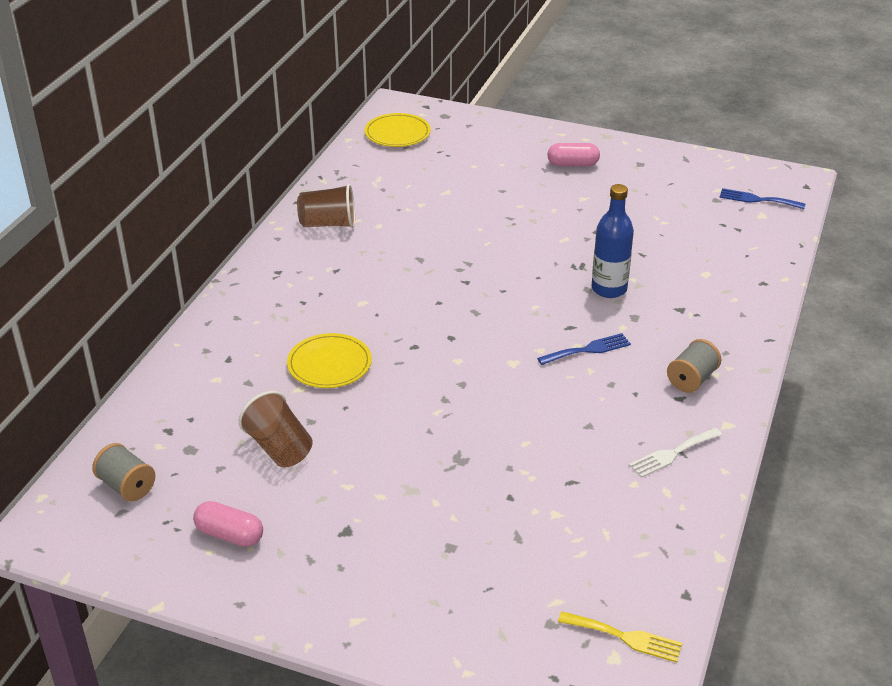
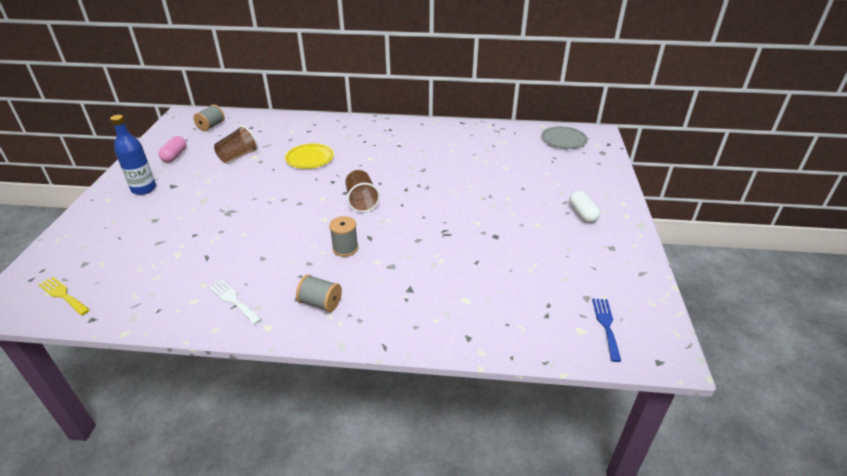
camera: 75 degrees right, 0 degrees up
brown cup [297,184,355,228] -> brown cup moved to [345,170,380,212]
yellow plate [365,113,431,147] -> grey plate [541,126,588,149]
blue fork [537,333,631,365] -> grey spool [329,216,358,257]
pink capsule [547,143,600,166] -> white capsule [569,191,600,223]
yellow fork [558,611,682,663] -> yellow fork turned 120 degrees clockwise [38,277,90,315]
blue bottle [592,184,634,298] -> blue bottle moved to [110,115,156,195]

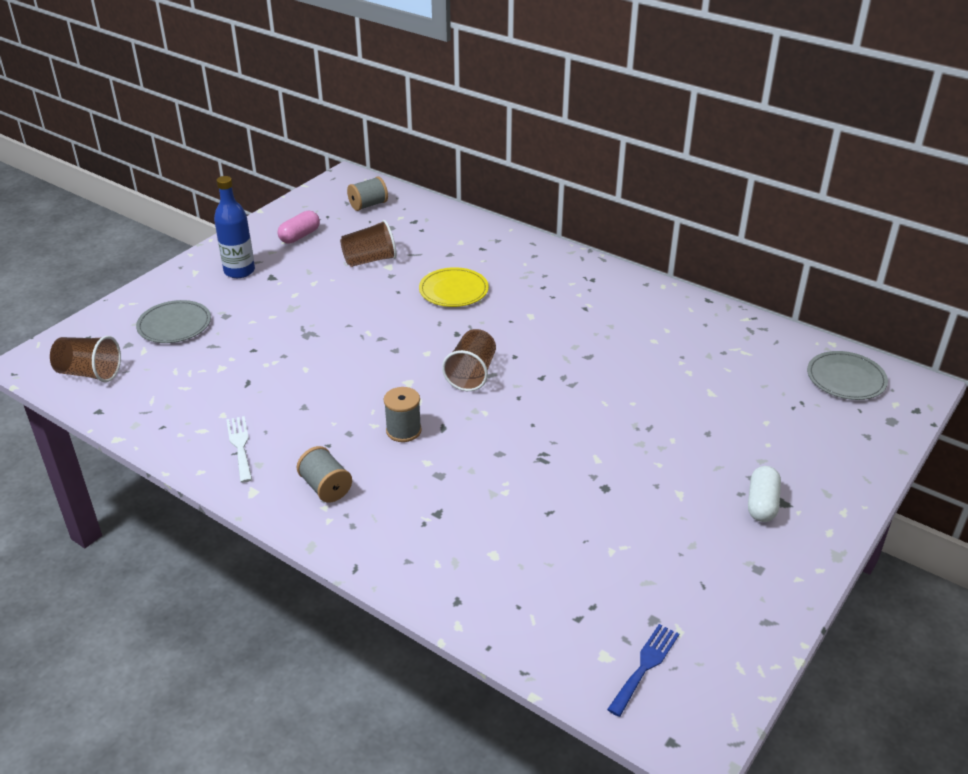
camera: 30 degrees right, 0 degrees up
yellow fork [38,277,90,315] -> brown cup [50,336,121,382]
none -> grey plate [136,300,211,343]

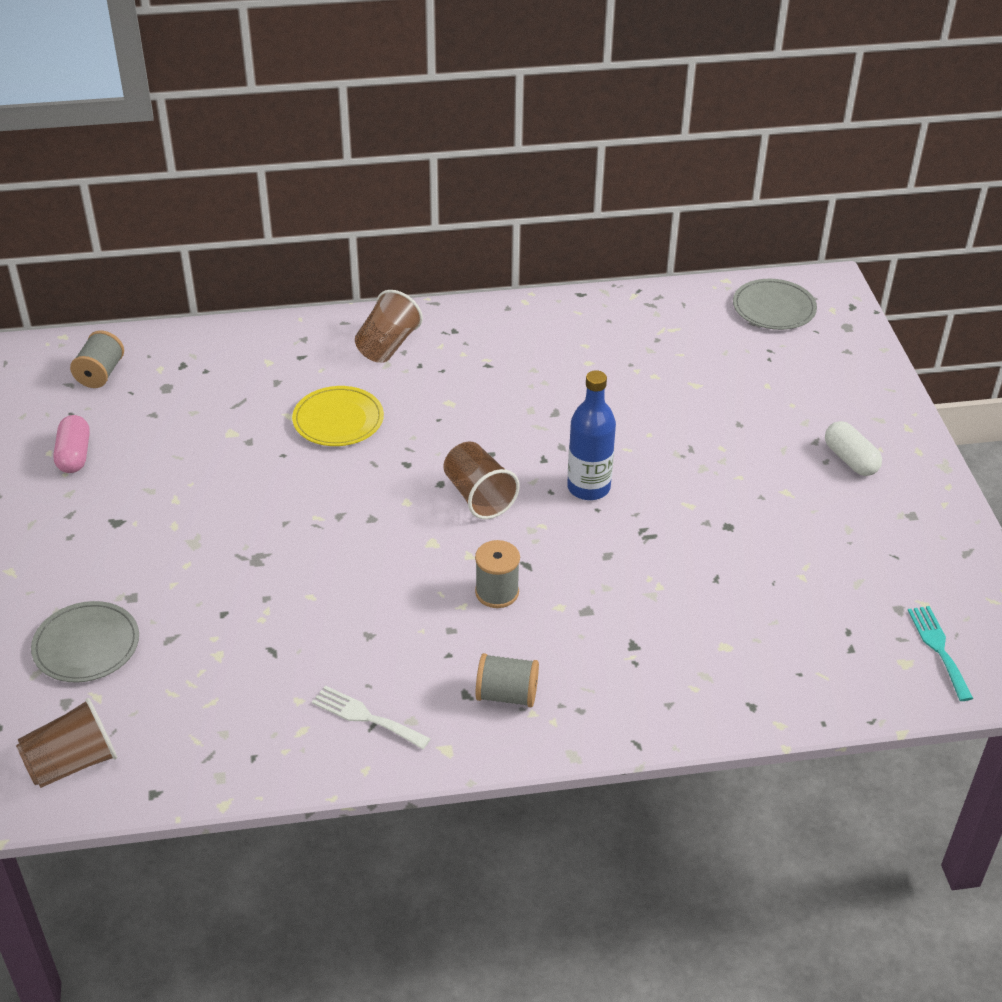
camera: 45 degrees left, 5 degrees up
blue bottle [214,176,255,278] -> blue bottle moved to [567,370,616,500]
brown cup [340,220,397,267] -> brown cup moved to [355,290,423,363]
blue fork [607,624,679,717] -> turquoise fork [908,606,973,701]

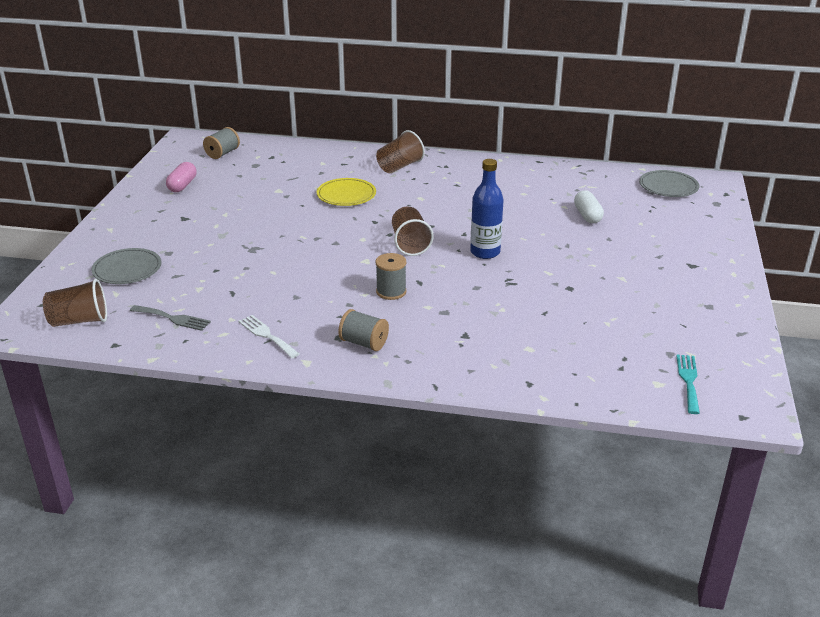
camera: 20 degrees right, 10 degrees down
white capsule [825,421,882,476] -> white capsule moved to [574,190,604,223]
none -> grey fork [130,305,211,331]

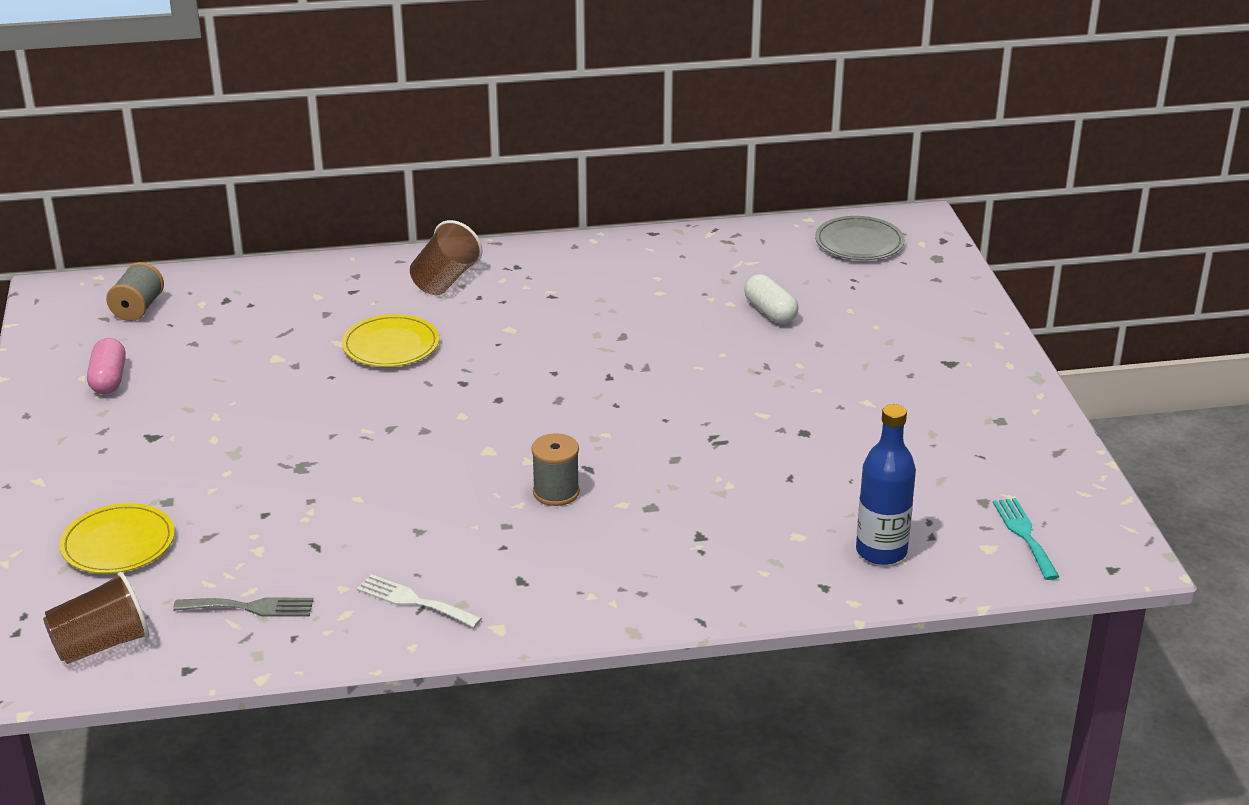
camera: 20 degrees left, 0 degrees up
grey plate [91,248,161,284] -> yellow plate [59,503,175,574]
grey spool [338,309,389,351] -> none
brown cup [392,207,434,256] -> none
blue bottle [470,159,504,259] -> blue bottle moved to [856,404,916,565]

